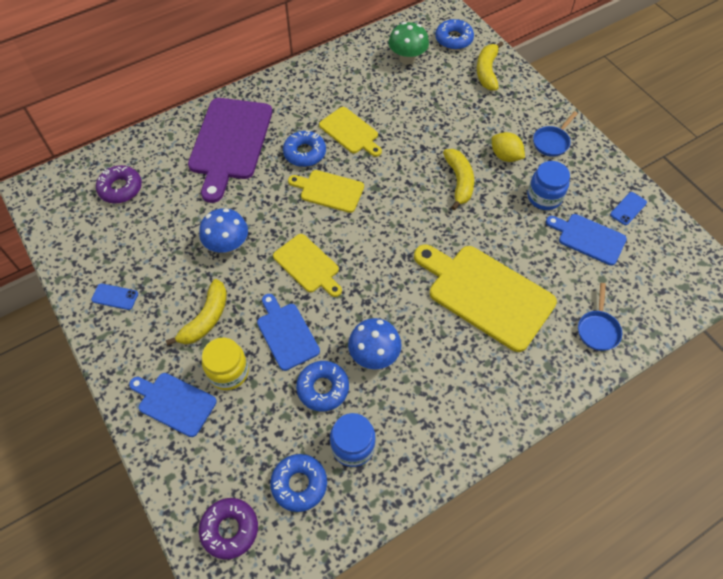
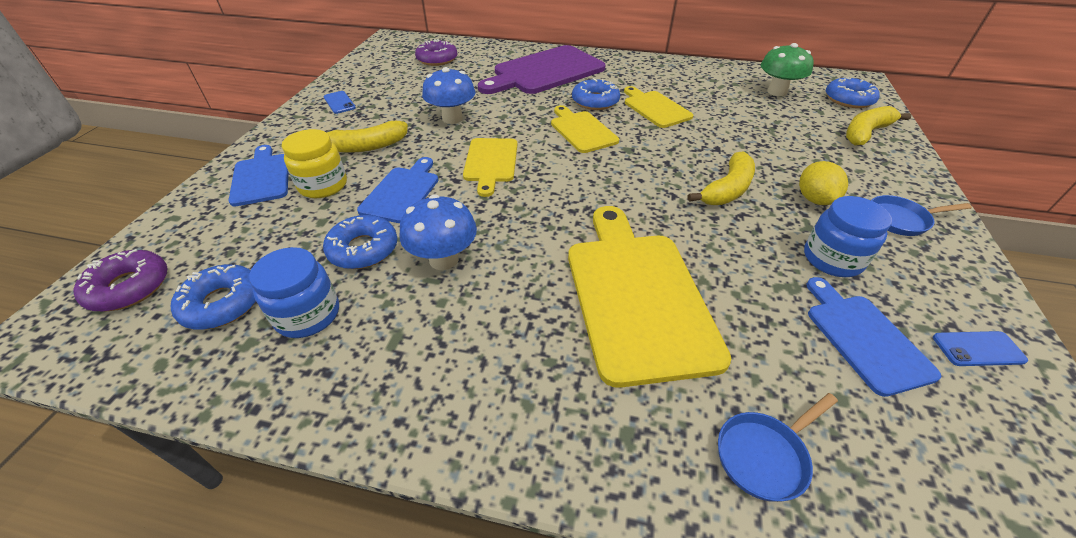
camera: 45 degrees right, 15 degrees down
yellow cutting board [319,107,382,157] -> yellow cutting board turned 150 degrees clockwise [624,86,693,128]

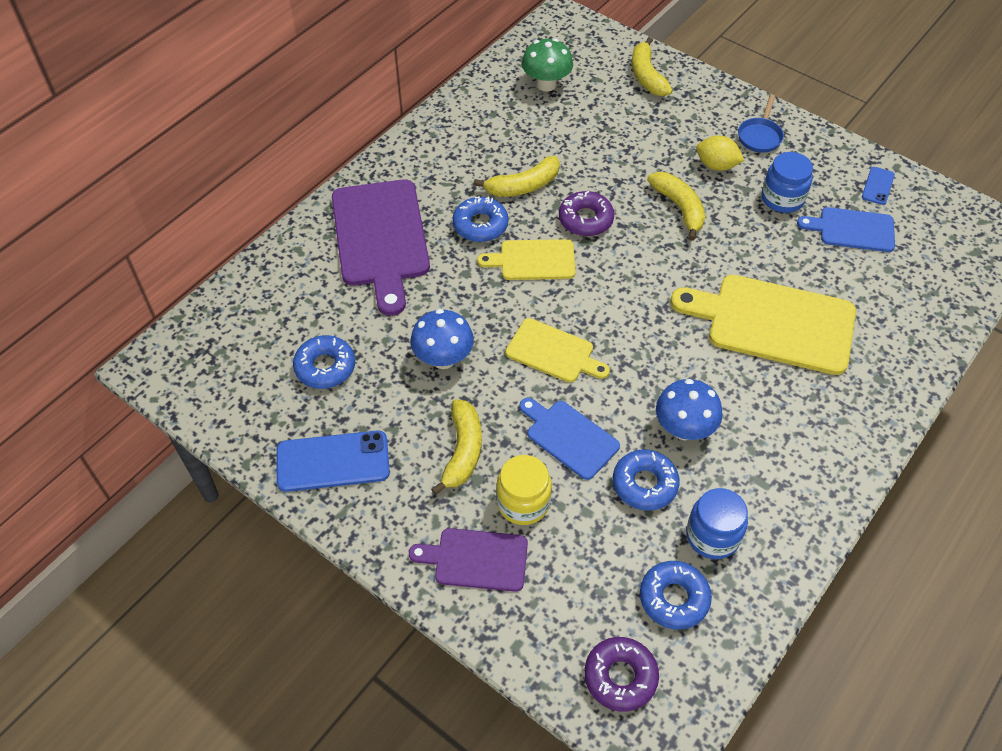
camera: 65 degrees left, 10 degrees up
blue cutting board [228,145,289,207] -> purple cutting board [409,528,528,592]
blue phone [324,91,356,114] -> blue phone [276,430,390,492], size x1.93
purple donut [415,39,457,66] -> purple donut moved to [559,191,614,236]
yellow cutting board [624,86,693,128] -> yellow banana [473,156,560,197]
blue pan [718,393,838,502] -> none
blue donut [826,78,880,108] -> blue donut moved to [293,335,355,389]

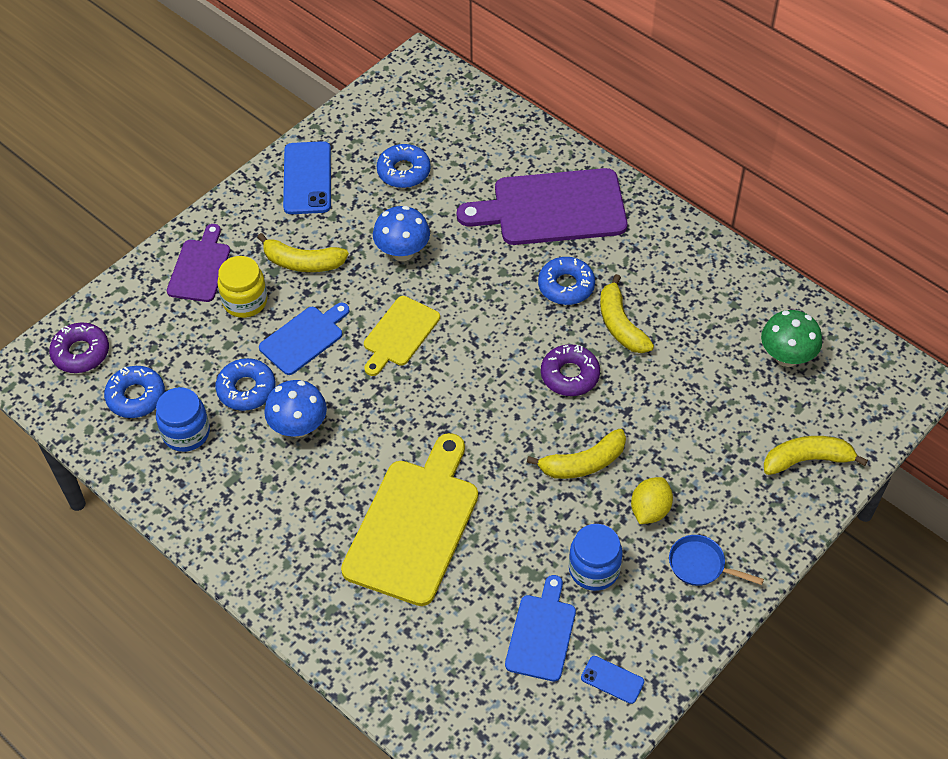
camera: 95 degrees right, 0 degrees up
yellow cutting board [477,239,576,280] -> none

